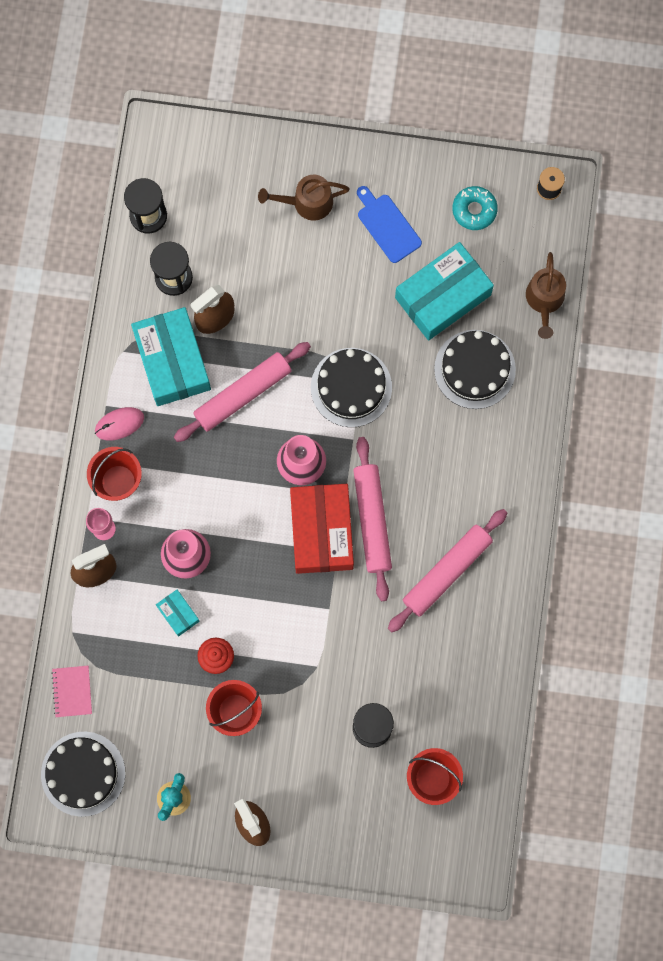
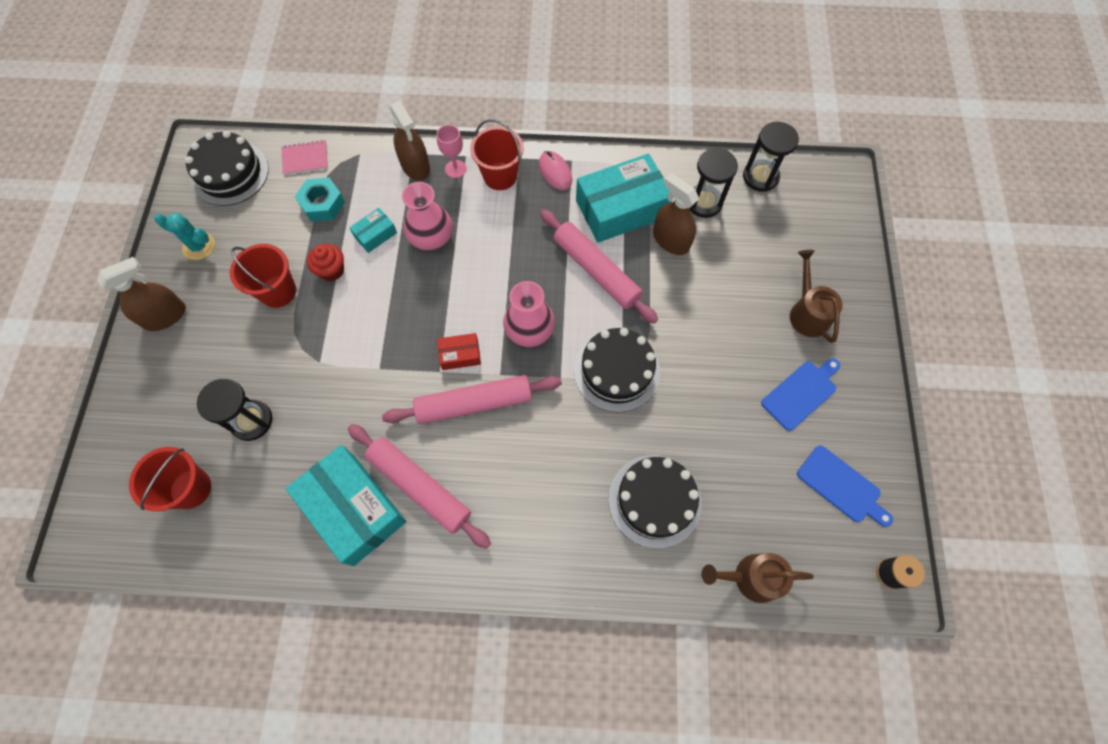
camera: 85 degrees right, 10 degrees down
red box [290,484,354,574] -> red box [437,333,481,370], size x0.46
turquoise box [395,242,494,340] -> turquoise box moved to [286,445,406,566]
turquoise donut [452,186,498,230] -> blue cutting board [797,445,893,527]
none -> turquoise nut [295,178,345,221]

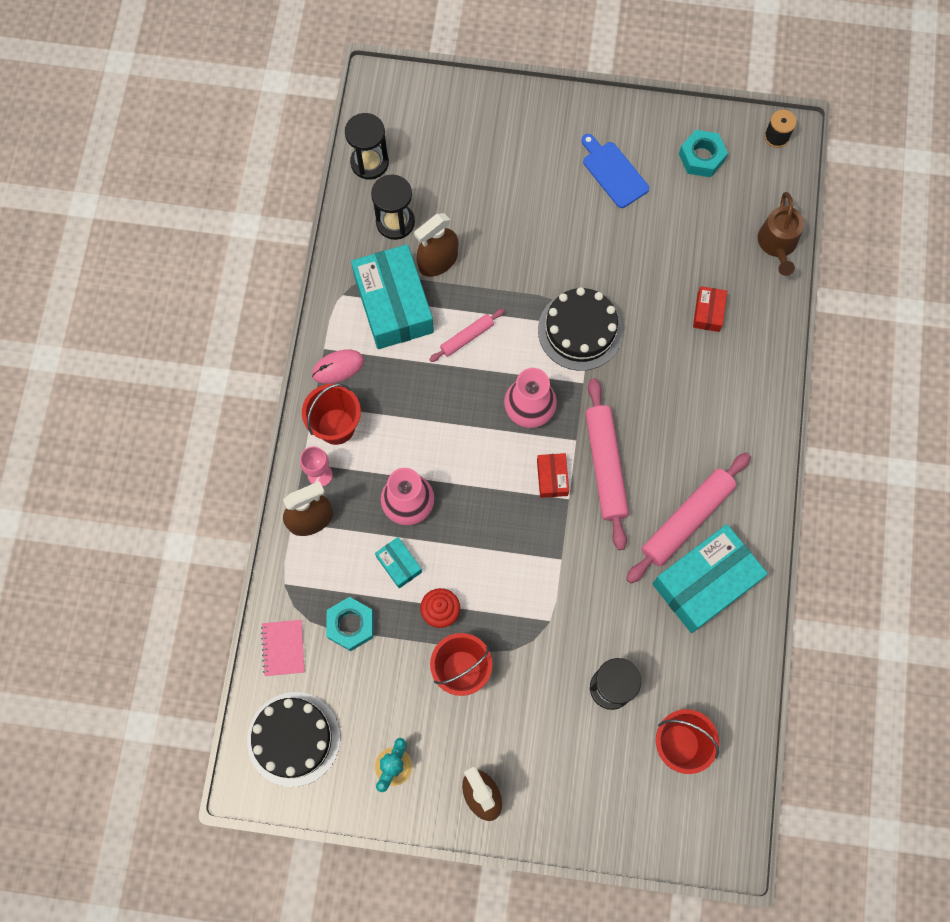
camera: 85 degrees left, 5 degrees up
pink rolling pin [540,210,658,324] -> pink rolling pin [429,309,505,362], size x0.53
black cake [609,455,702,549] -> red box [693,286,727,332]
brown watering can [790,250,843,343] -> none
blue cutting board [797,445,893,527] -> turquoise nut [679,130,728,177]

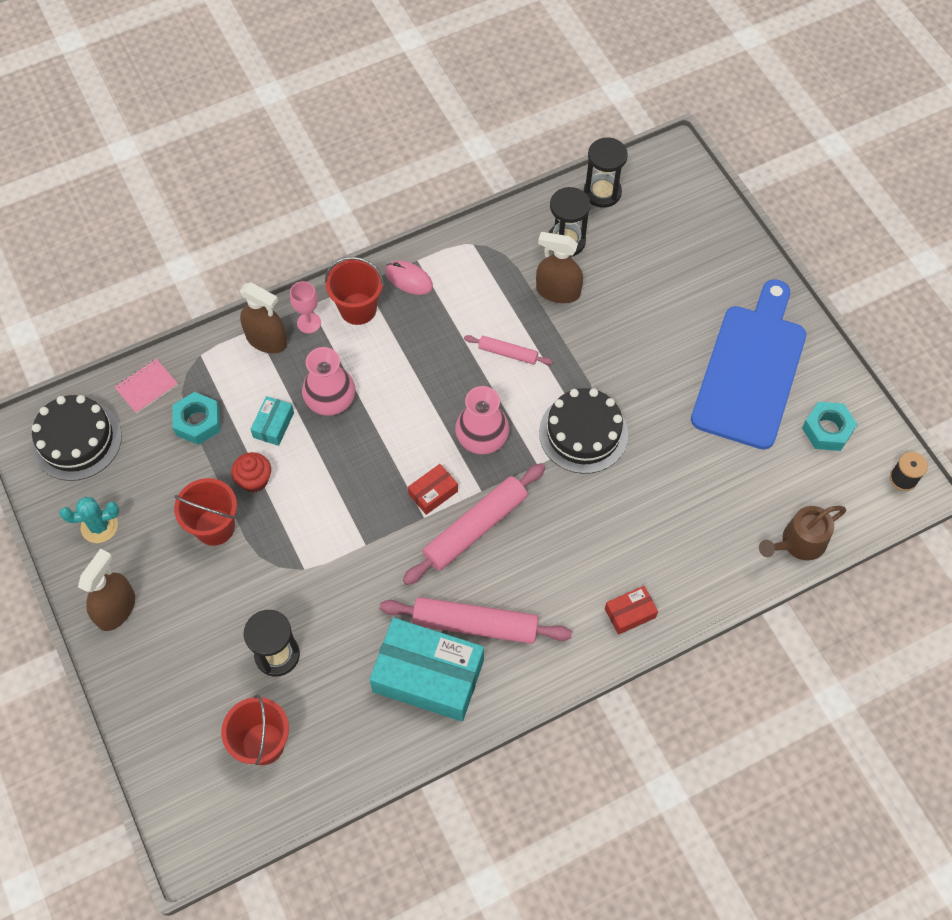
camera: 55 degrees right, 10 degrees down
turquoise box [351,244,434,349] -> none
blue cutting board [581,134,649,208] -> blue cutting board [691,279,806,450], size x2.08
red box [693,286,727,332] -> red box moved to [605,586,658,635]

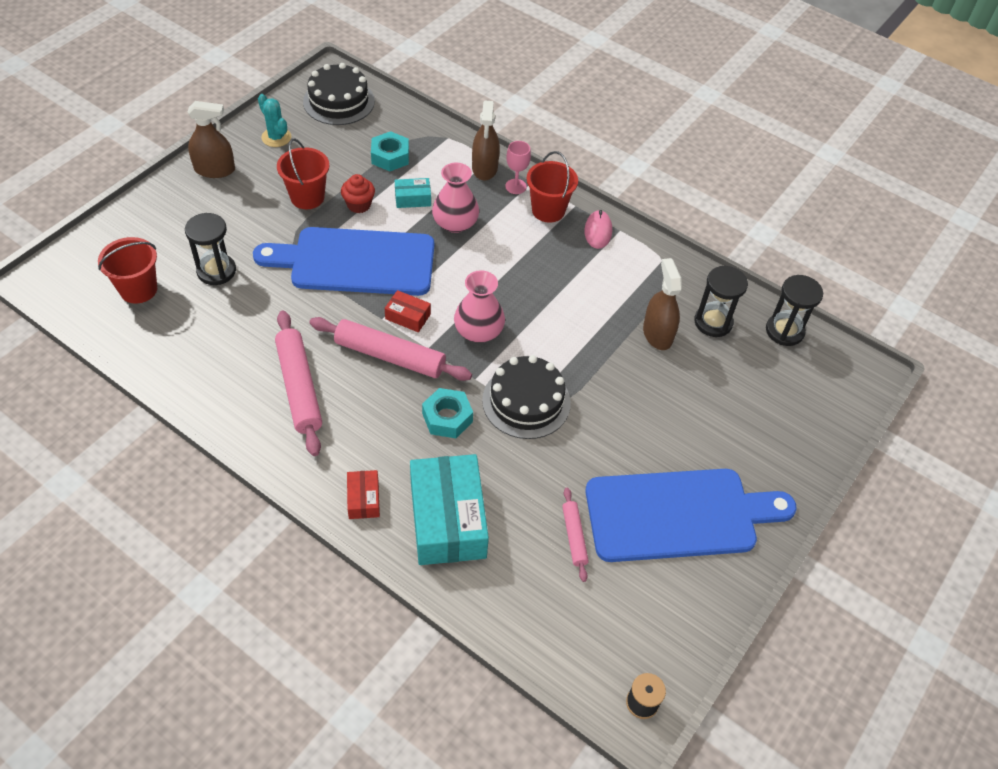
camera: 60 degrees right, 10 degrees down
pink notebook [115,358,178,414] -> none
turquoise box [369,618,484,721] -> turquoise box moved to [410,454,489,565]
pink rolling pin [464,335,553,365] -> pink rolling pin moved to [562,488,589,582]
red box [605,586,658,635] -> red box turned 45 degrees clockwise [347,470,380,519]
brown watering can [759,506,846,560] -> none
turquoise nut [802,402,857,451] -> turquoise nut moved to [422,388,473,438]
none -> blue cutting board [253,227,434,296]

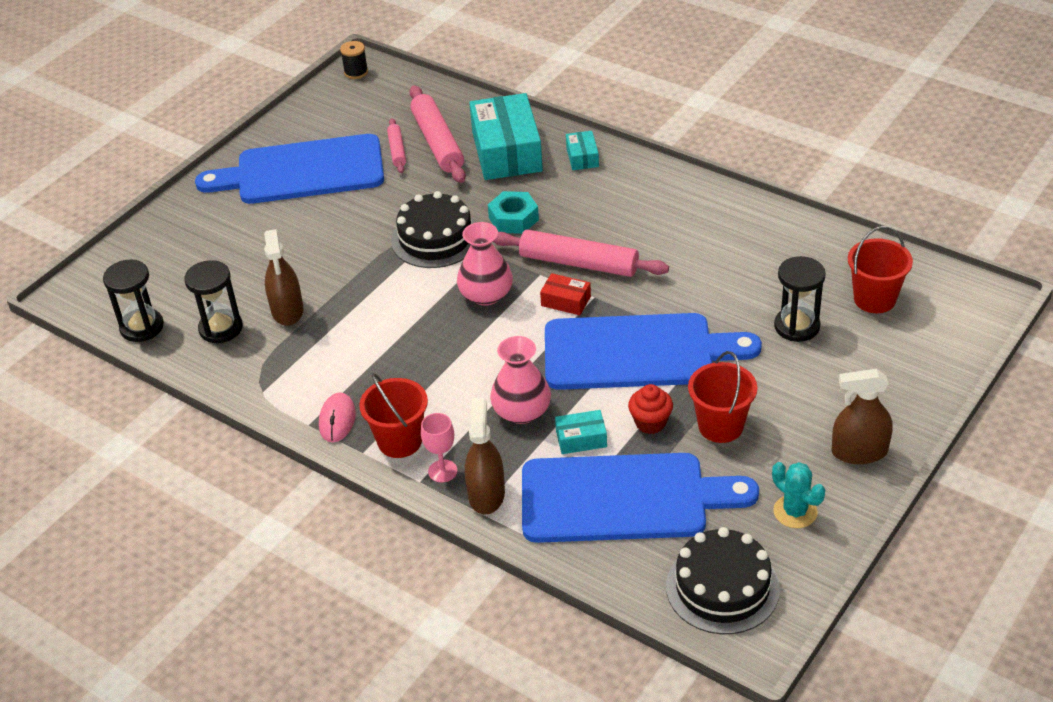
camera: 175 degrees left, 10 degrees down
pink rolling pin [275,310,322,456] -> pink rolling pin moved to [409,85,466,183]
red box [347,470,380,519] -> turquoise box [566,131,599,170]
turquoise nut [371,131,409,171] -> blue cutting board [522,453,759,543]

